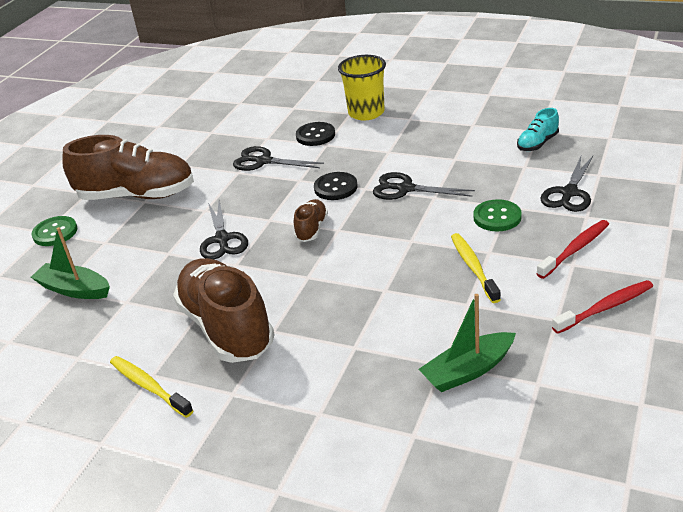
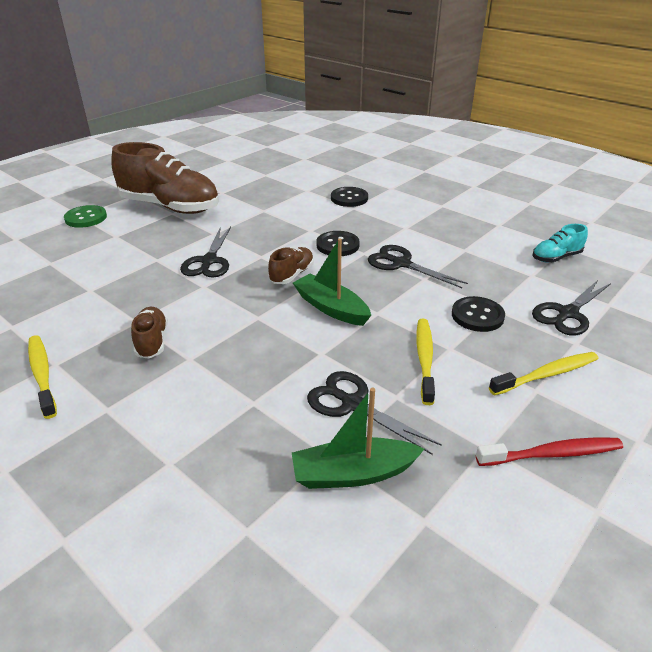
camera: 15 degrees right, 0 degrees up
green boat [31,227,110,299] -> green boat moved to [293,238,371,326]
brown shoe [173,258,275,363] -> brown shoe [131,307,168,359], size x0.46
black scissors [233,146,324,171] -> black scissors moved to [307,371,442,455]
yellow cup [338,55,386,121] -> none
green button [473,199,522,231] -> black button [452,296,505,332]
red toothbrush [537,220,609,279] -> yellow toothbrush [489,352,599,396]

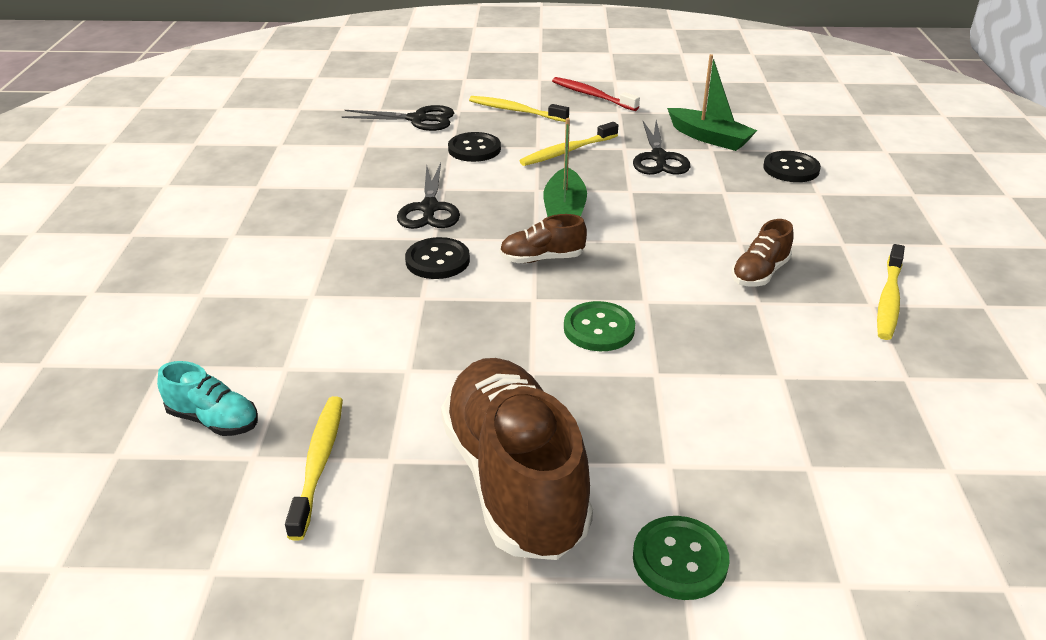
camera: 130 degrees left, 0 degrees up
black scissors [180,227,231,278] -> green button [564,301,635,351]
black button [331,187,368,207] -> black button moved to [763,151,821,182]
turquoise shoe [533,224,588,262] -> turquoise shoe moved to [157,361,258,436]
none -> yellow toothbrush [285,396,343,541]

